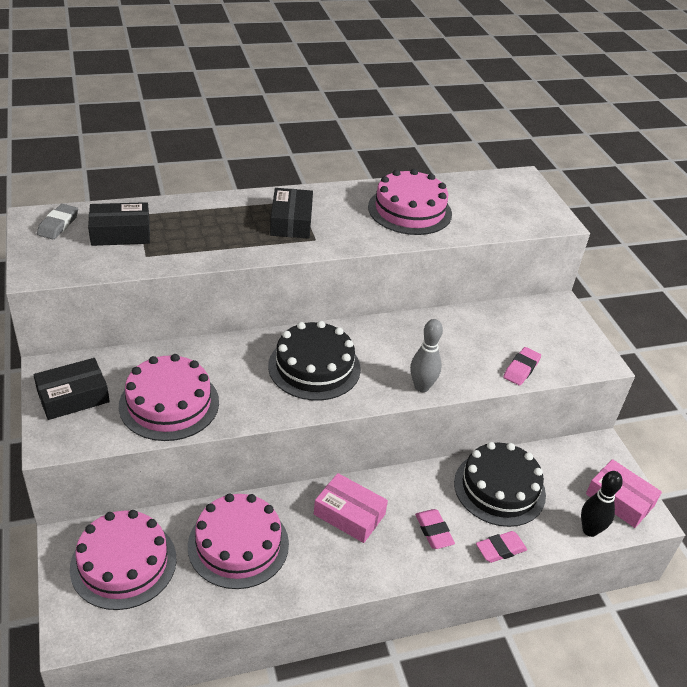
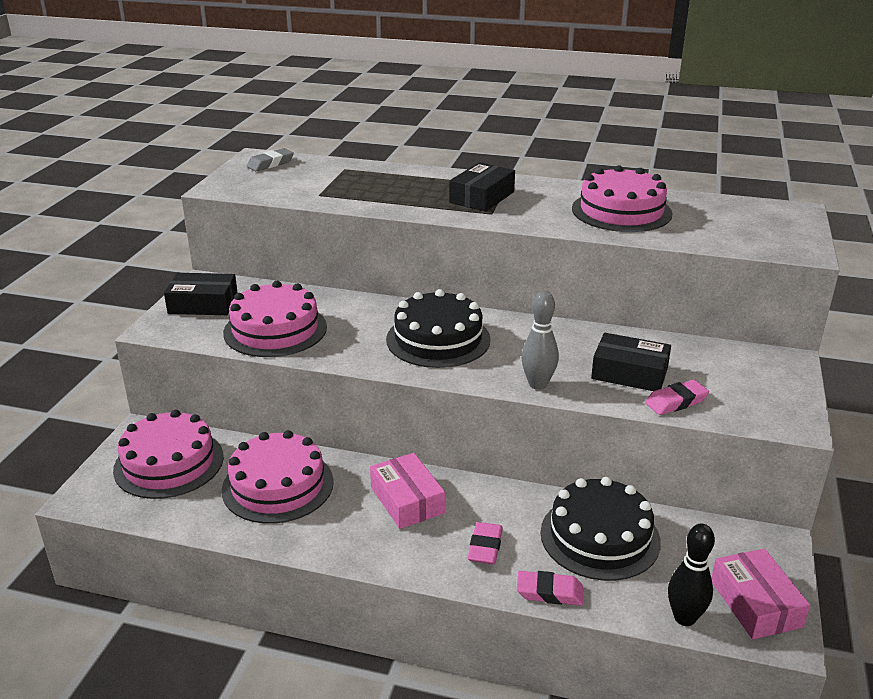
camera: 35 degrees right, 10 degrees down
black box [88,202,150,246] -> black box moved to [591,333,671,391]

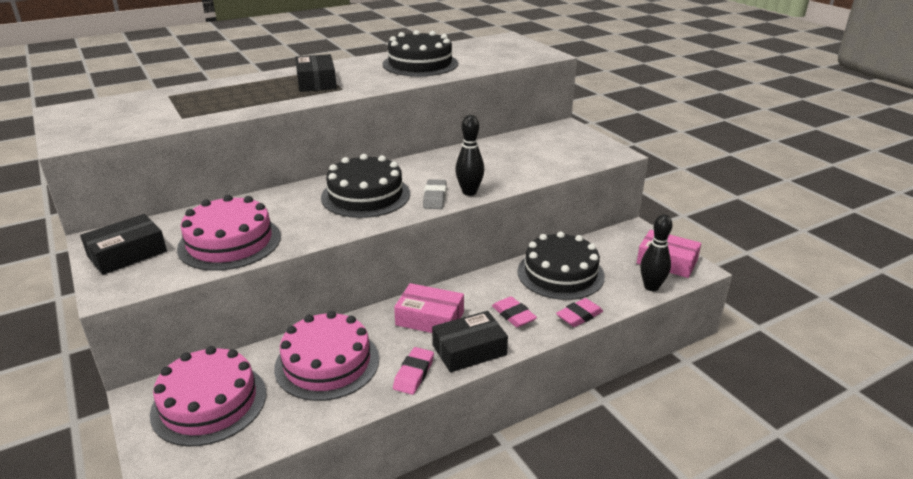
camera: 45 degrees left, 0 degrees up
grey eraser [247,148,294,171] -> grey eraser moved to [423,179,447,209]
grey bowling pin [521,291,559,390] -> black bowling pin [455,115,484,196]
pink cake [572,165,673,232] -> black cake [383,30,458,76]
black box [591,333,671,391] -> black box moved to [432,311,508,372]
pink eraser [645,380,709,415] -> pink eraser moved to [393,347,434,395]

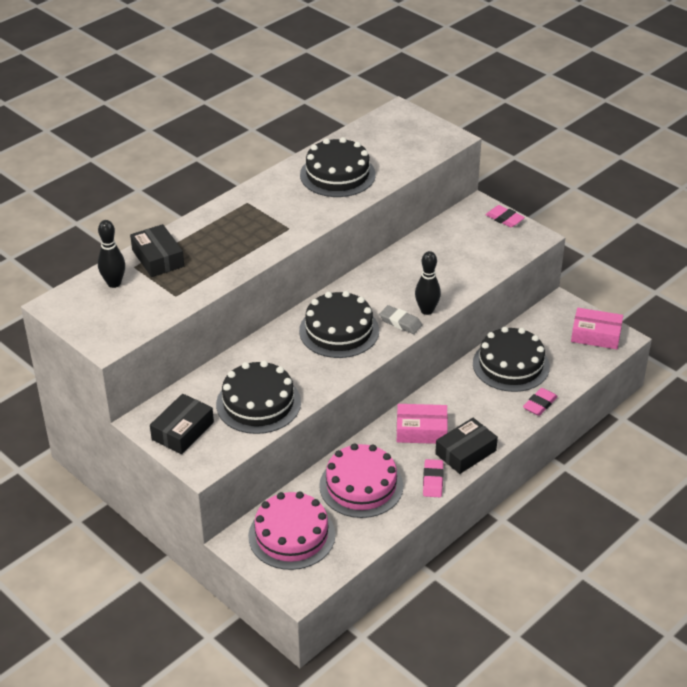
camera: 15 degrees left, 10 degrees up
pink cake [177,195,281,271] -> black cake [216,360,301,434]
black box [295,54,337,92] -> black box moved to [130,224,184,277]
grey eraser [423,179,447,209] -> grey eraser turned 45 degrees counterclockwise [379,305,422,334]
pink eraser [492,296,537,327] -> pink eraser moved to [486,205,525,227]
black bowling pin [640,214,672,291] -> black bowling pin moved to [98,220,125,288]

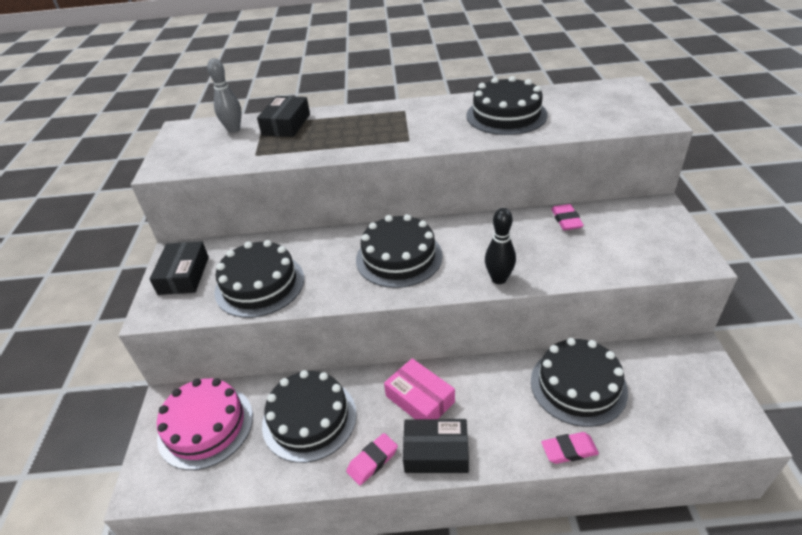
camera: 45 degrees right, 0 degrees up
black bowling pin [98,220,125,288] -> grey bowling pin [207,58,242,133]
black box [150,394,214,454] -> black box turned 75 degrees counterclockwise [149,241,209,295]
pink cake [319,443,403,518] -> black cake [262,370,357,463]
grey eraser [379,305,422,334] -> none
pink eraser [486,205,525,227] -> pink eraser moved to [551,204,584,230]
pink box [571,308,623,349] -> none

